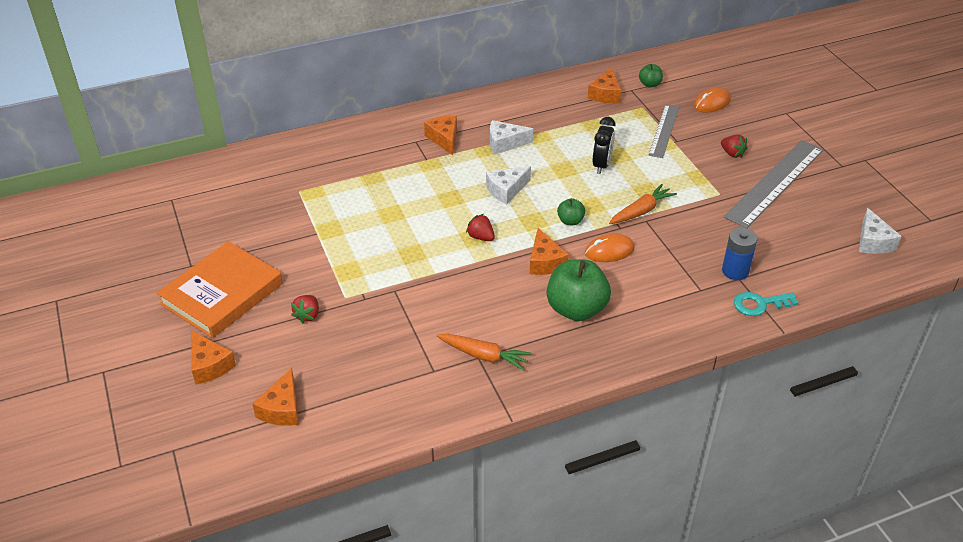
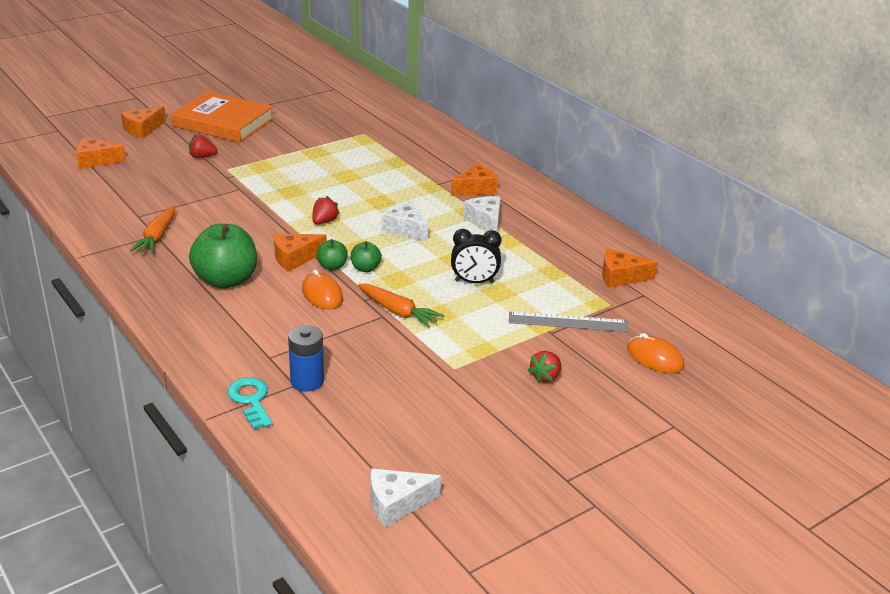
camera: 75 degrees right, 10 degrees down
green apple [639,64,663,87] -> green apple moved to [316,239,348,270]
grey ruler [724,140,824,228] -> none

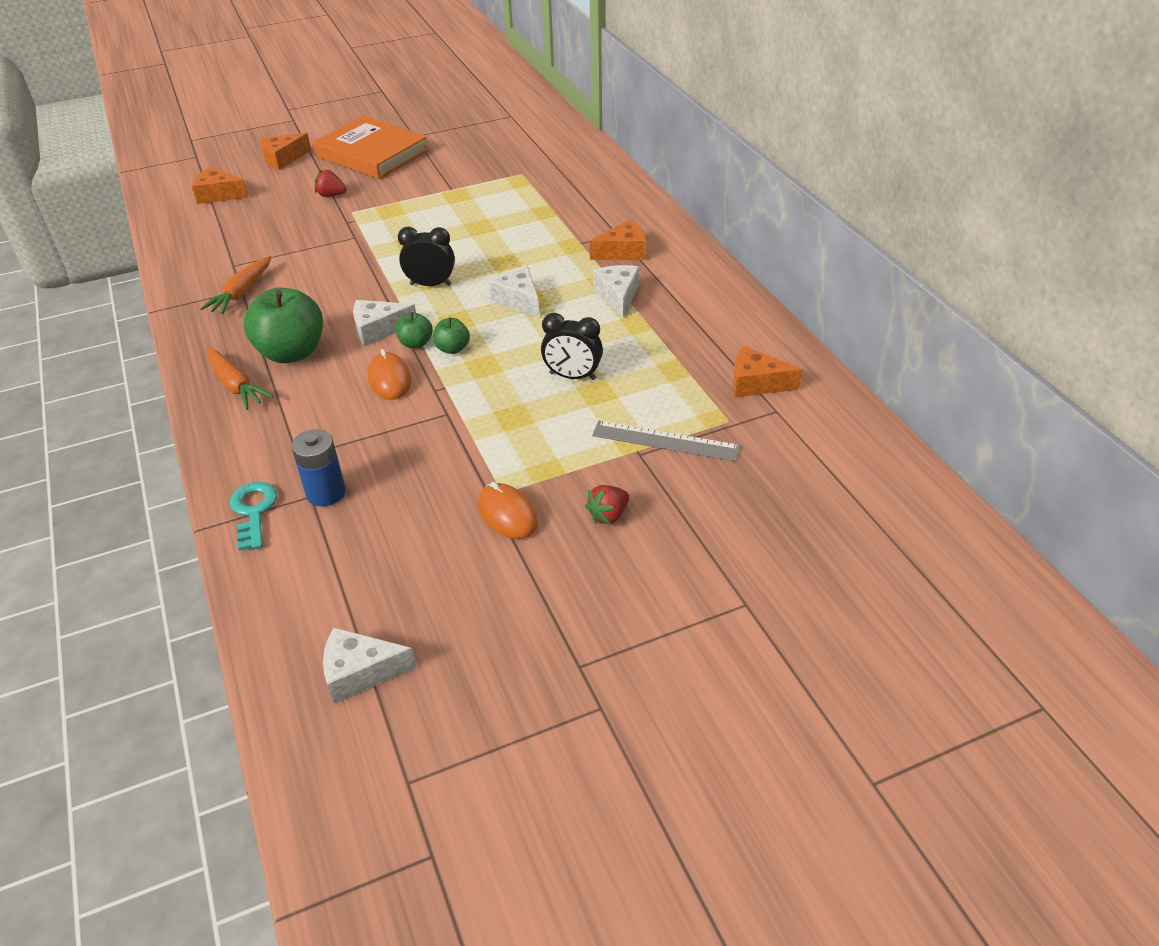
camera: 15 degrees right, 10 degrees up
orange cheese [274,234,327,272] -> white cheese [353,300,416,347]
red strawberry [312,196,340,224] -> black clock [398,227,455,286]
orange carrot [358,284,444,328] -> orange carrot moved to [206,348,273,410]
orange mouse [627,333,684,373] -> orange mouse moved to [478,482,538,539]

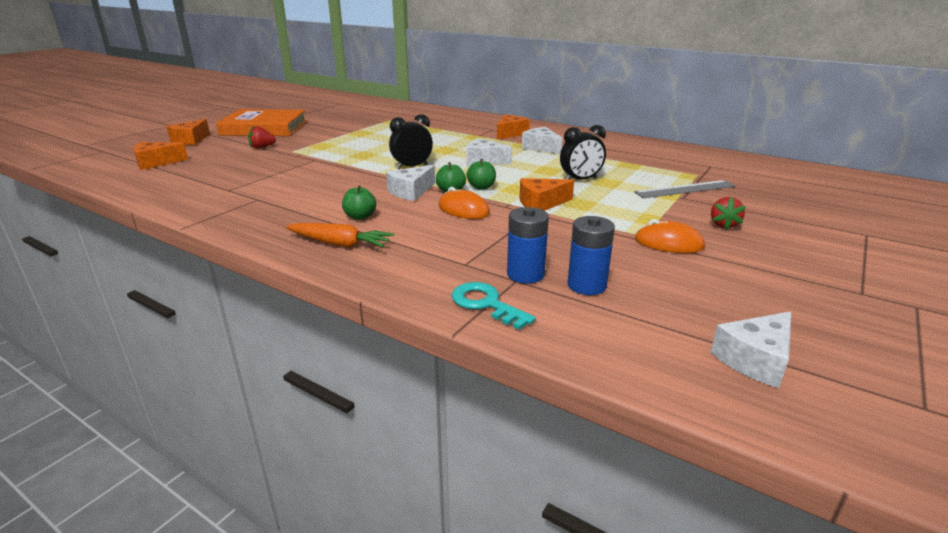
camera: 35 degrees left, 15 degrees down
orange carrot [200,256,271,314] -> none
green apple [244,288,323,363] -> green apple [342,185,376,220], size x0.48
orange cheese [733,346,802,397] -> orange cheese moved to [520,178,574,211]
none -> blue battery [568,216,615,295]

